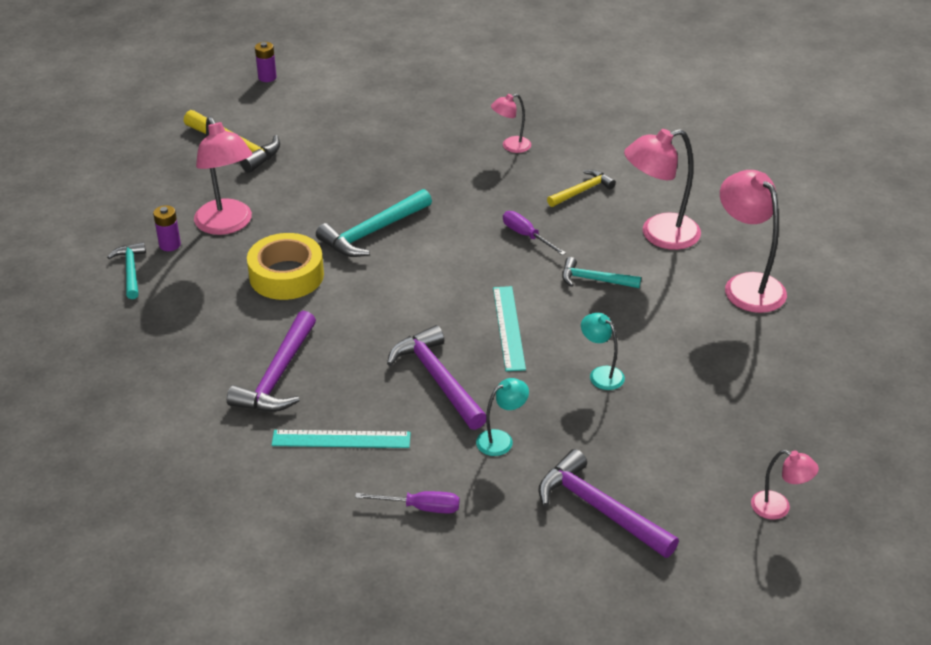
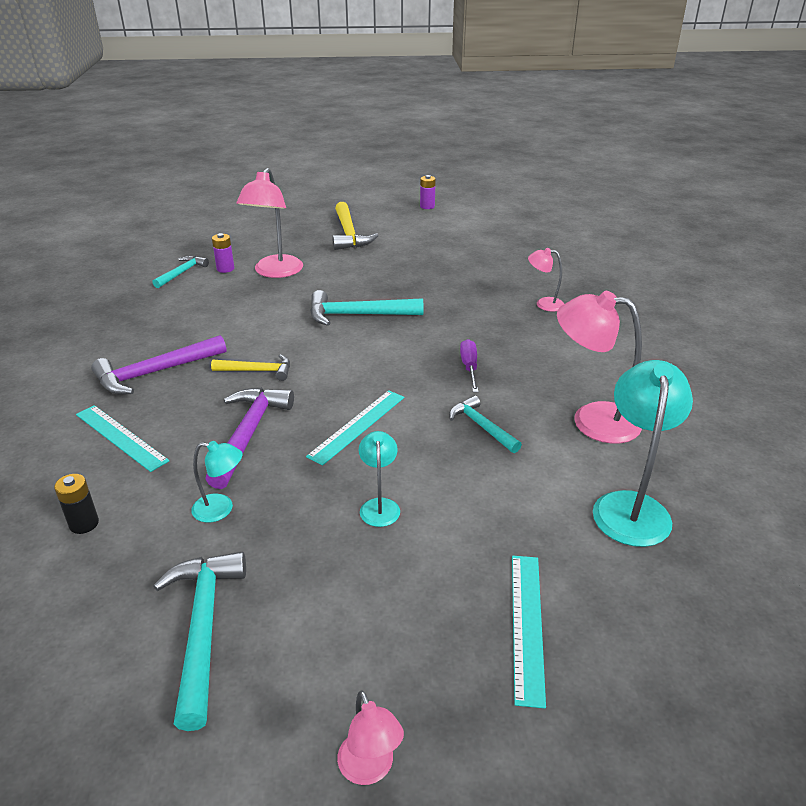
camera: 40 degrees right, 5 degrees down
yellow tape [247,233,324,300] -> none
purple screwdriver [355,491,459,513] -> black battery [54,474,99,534]
purple hammer [539,449,679,558] -> turquoise hammer [153,552,246,731]
yellow hammer [547,170,616,207] -> yellow hammer moved to [211,354,290,381]
pink lamp [720,170,787,313] -> turquoise lamp [593,360,693,547]
none -> turquoise ruler [512,556,546,708]

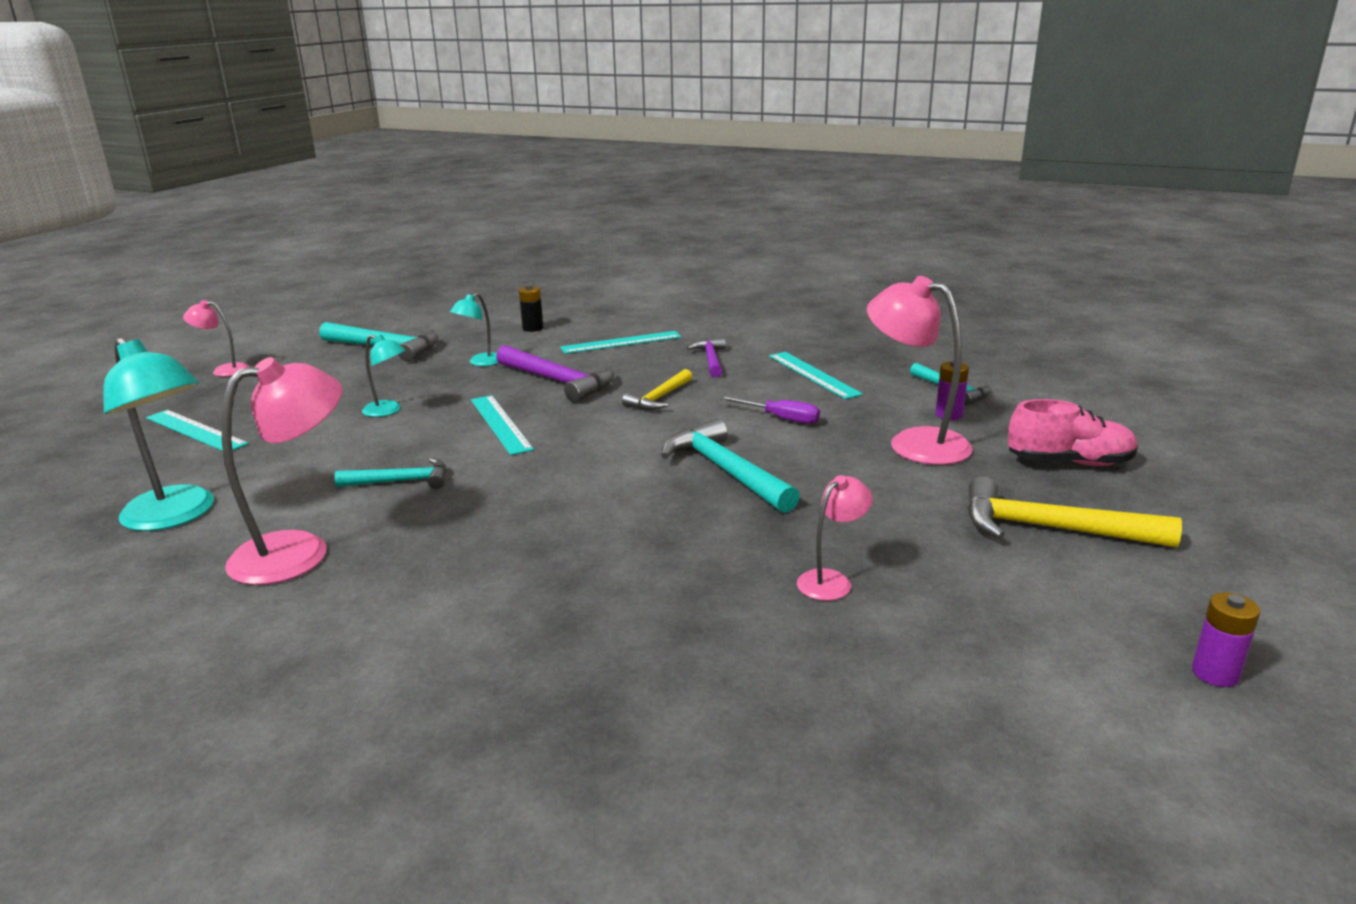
camera: 120 degrees right, 10 degrees down
purple hammer [91,335,226,395] -> purple hammer [687,338,726,377], size x0.62
turquoise hammer [310,290,423,326] -> turquoise hammer turned 60 degrees counterclockwise [661,418,800,513]
purple screwdriver [460,339,479,392] -> purple screwdriver moved to [719,396,820,424]
pink lamp [528,248,564,312] -> pink lamp moved to [797,475,873,601]
none -> turquoise ruler [769,352,863,399]
none -> pink shoe [1008,399,1138,466]

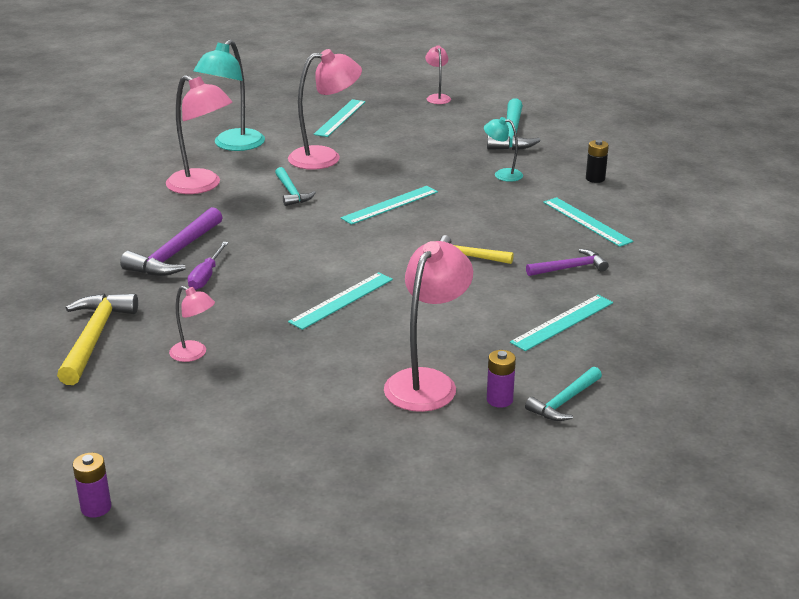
camera: 75 degrees right, 5 degrees up
turquoise lamp [362,335,406,417] -> none
purple hammer [496,345,614,403] -> purple hammer moved to [120,207,223,276]
turquoise hammer [661,418,800,513] -> turquoise ruler [288,272,393,330]
purple screwdriver [719,396,820,424] -> purple screwdriver moved to [188,242,228,290]
yellow hammer [967,476,1182,547] -> yellow hammer moved to [57,293,138,385]
pink shoe [1008,399,1138,466] -> none
none -> pink lamp [288,49,362,170]

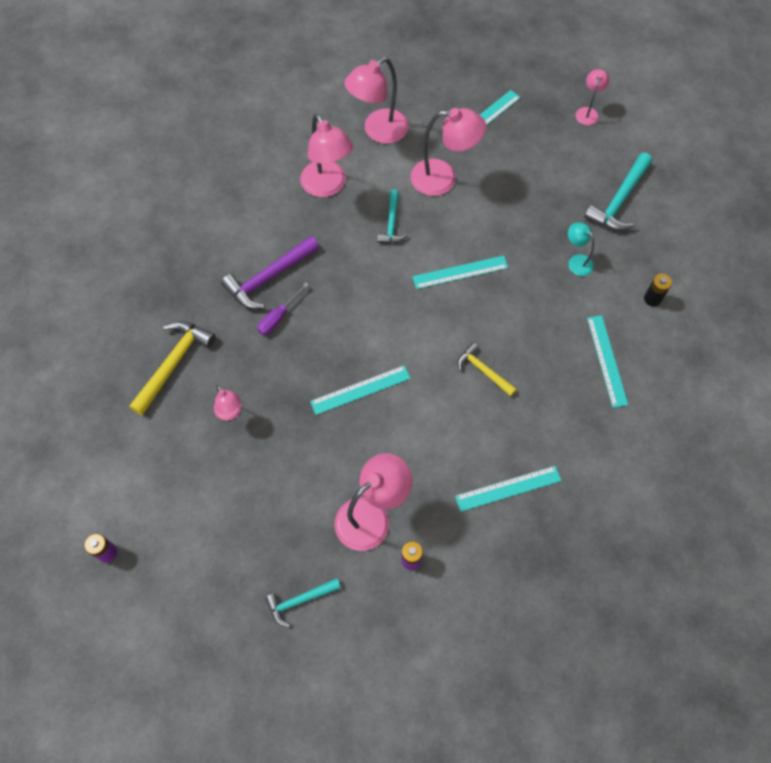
camera: 25 degrees right, 35 degrees up
turquoise lamp [193,39,265,151] -> pink lamp [344,57,409,144]
turquoise hammer [525,367,602,421] -> turquoise hammer moved to [265,578,341,627]
purple hammer [526,249,608,276] -> none

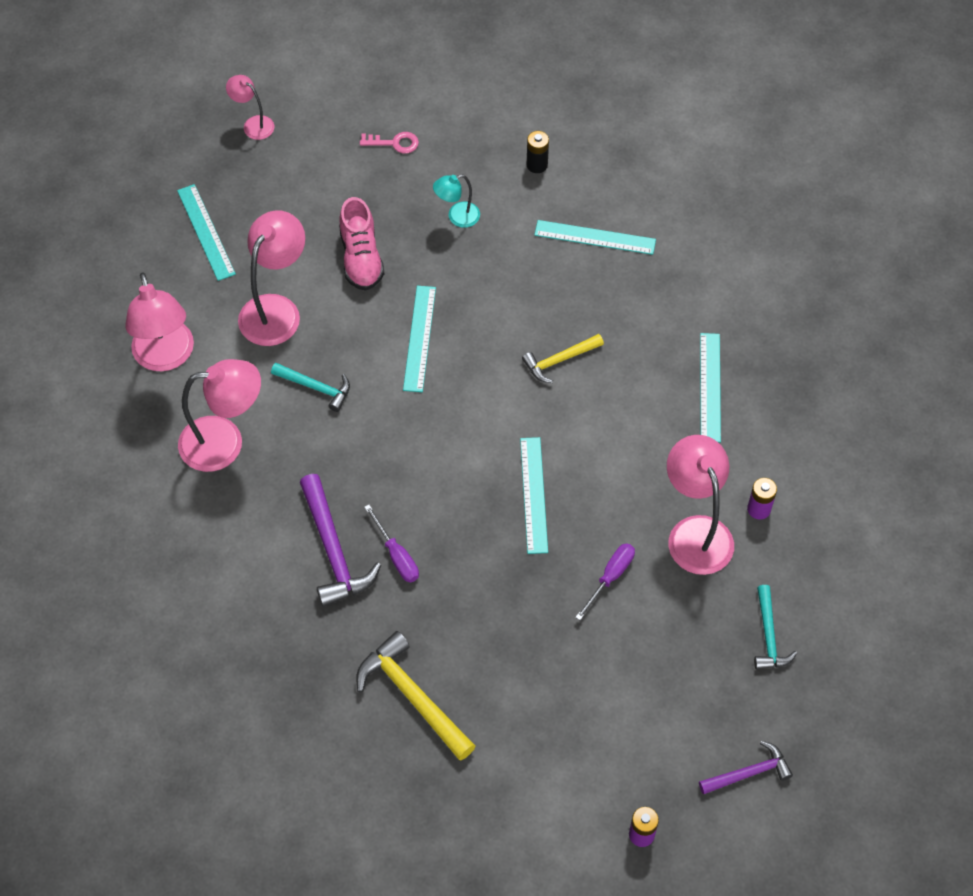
camera: 70 degrees left, 5 degrees down
pink lamp [214,385,241,421] -> none
turquoise hammer [584,153,652,231] -> pink key [360,132,419,153]
none -> pink shoe [339,197,384,291]
none -> purple screwdriver [575,543,635,620]
none -> purple hammer [699,741,793,794]

